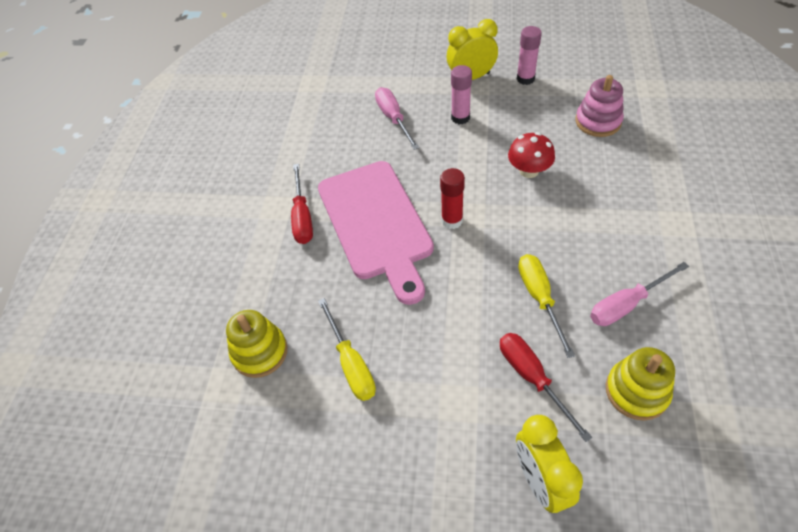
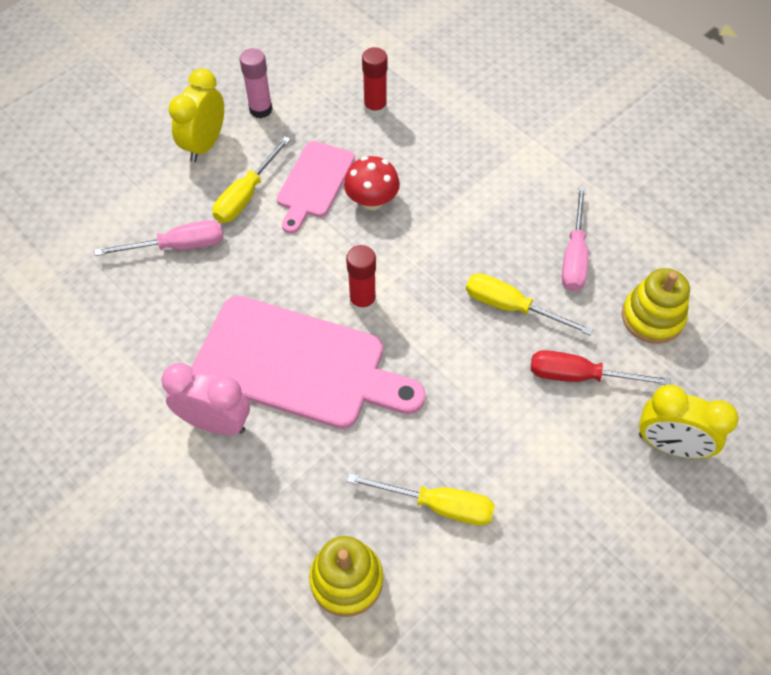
camera: 55 degrees left, 5 degrees up
red screwdriver [291,164,313,244] -> pink clock [162,363,250,435]
pink screwdriver [375,87,419,150] -> pink screwdriver turned 150 degrees clockwise [95,220,223,256]
pink glue stick [451,65,472,124] -> yellow screwdriver [213,136,291,223]
pink stacking toy [575,75,624,137] -> red glue stick [362,47,387,117]
none -> pink cutting board [277,141,355,234]

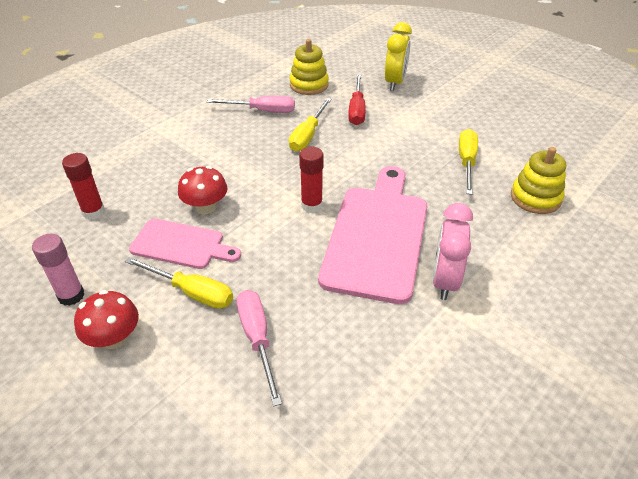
camera: 95 degrees left, 15 degrees down
yellow clock [168,68,224,162] -> red mushroom [74,290,139,349]

